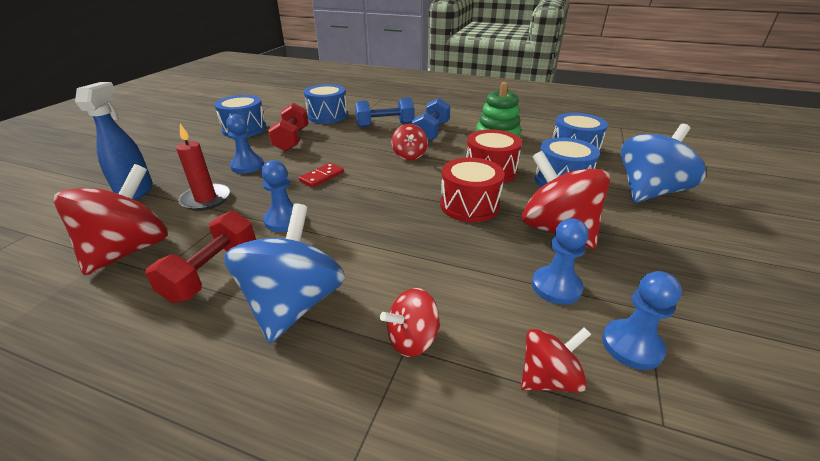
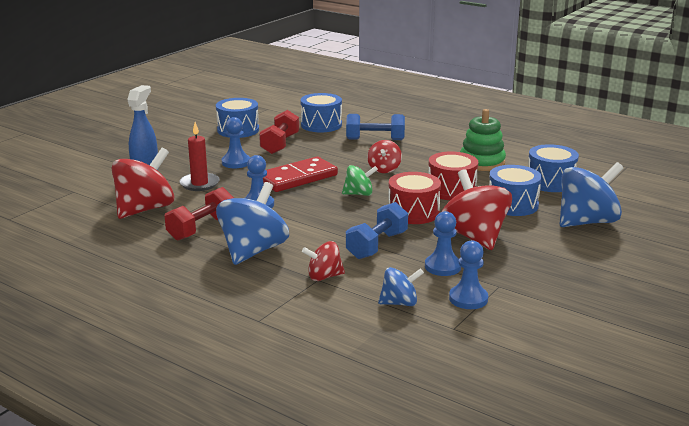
camera: 15 degrees right, 10 degrees down
red domino [299,163,344,188] -> red domino [263,157,338,192], size x1.98
blue dumbbell [412,98,450,141] -> blue dumbbell moved to [346,202,408,259]
red spinning top [521,327,591,392] -> blue spinning top [378,267,424,306]
none -> green spinning top [342,165,378,196]

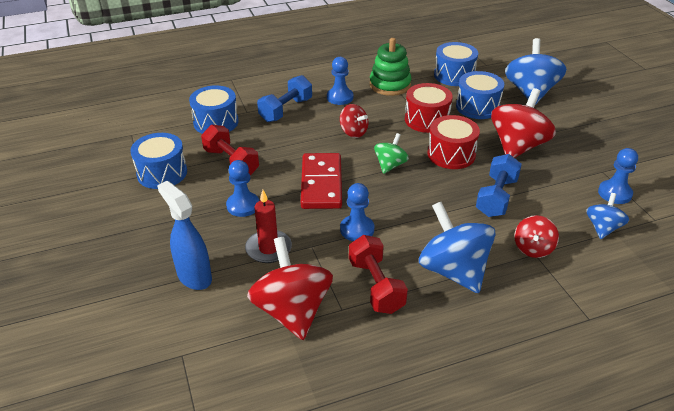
camera: 55 degrees left, 15 degrees up
blue dumbbell [346,202,408,259] -> blue dumbbell turned 45 degrees clockwise [476,154,522,217]
blue pawn [425,211,461,276] -> blue pawn moved to [327,57,353,105]
red spinning top [441,169,512,250] -> red spinning top turned 105 degrees clockwise [491,88,556,158]

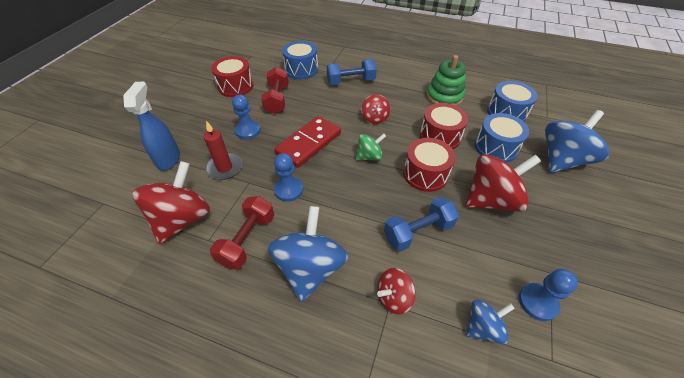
camera: 40 degrees right, 10 degrees up
blue drum [130,133,187,189] -> red drum [211,56,253,97]
blue pawn [327,57,353,105] -> none

